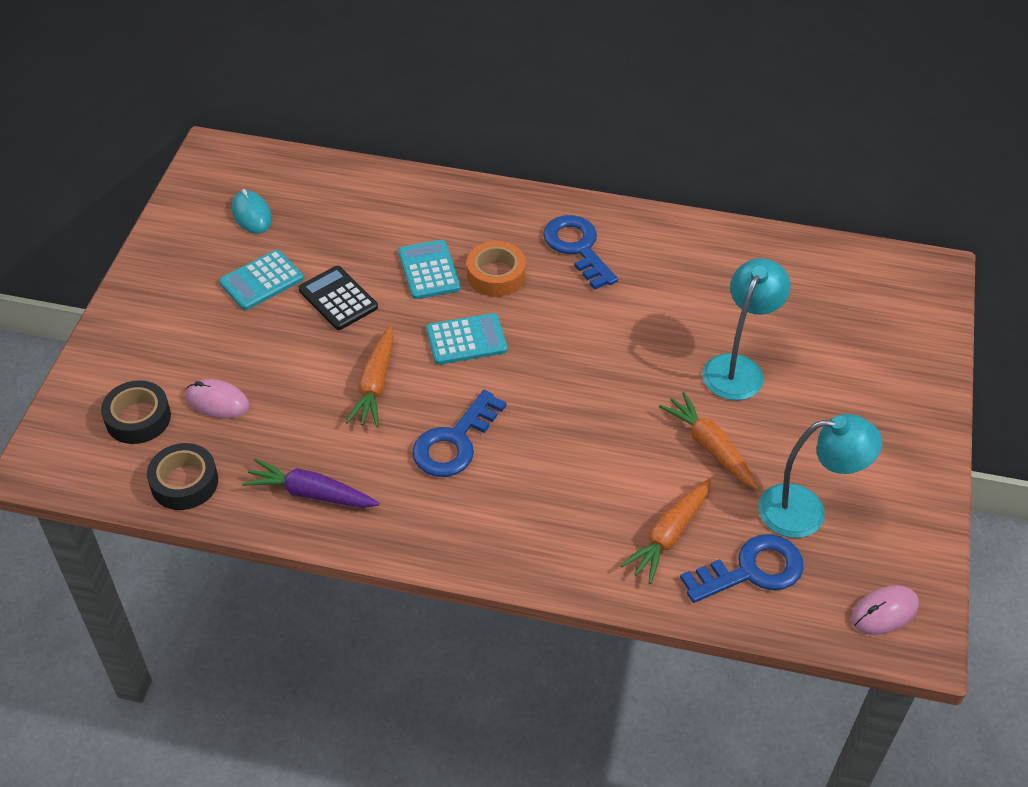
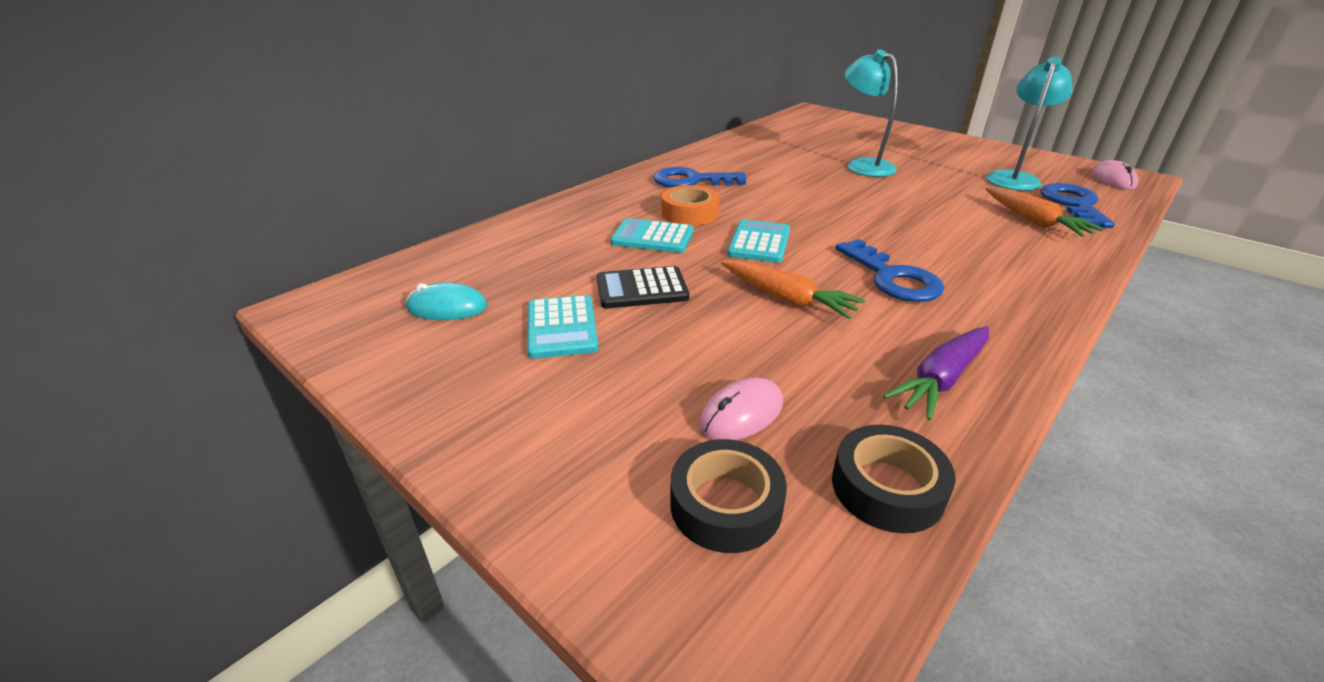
camera: 60 degrees left, 15 degrees down
orange carrot [659,392,759,490] -> none

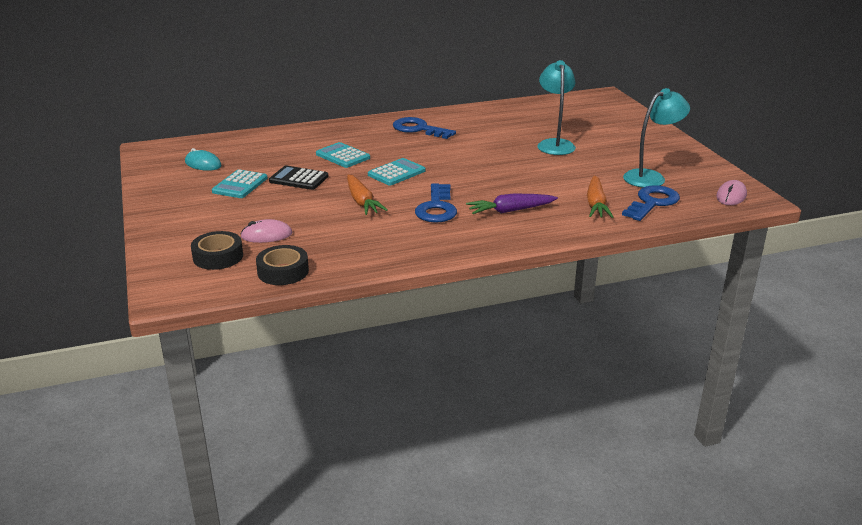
camera: 30 degrees right, 5 degrees down
orange tape [662,185,720,226] -> none
purple carrot [883,326,989,421] -> purple carrot moved to [466,194,558,214]

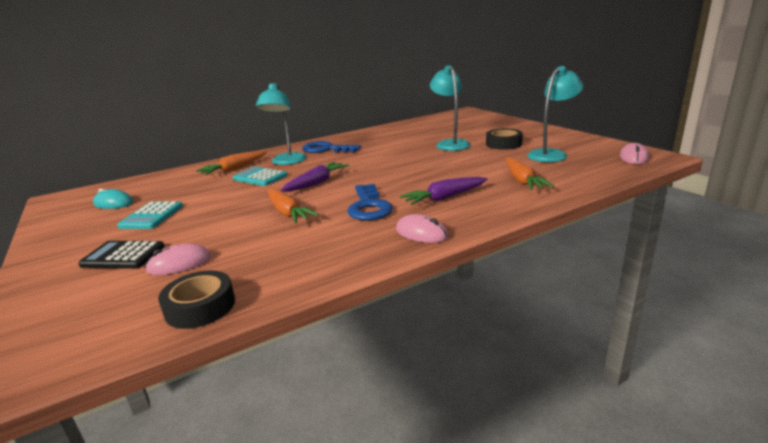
camera: 10 degrees left, 5 degrees down
black tape [191,231,243,270] -> black tape moved to [486,128,523,150]
black calculator [269,166,328,190] -> black calculator moved to [78,241,165,269]
turquoise calculator [368,158,425,185] -> purple carrot [281,162,349,192]
blue key [622,185,680,221] -> none
none -> orange carrot [196,151,267,175]
none -> turquoise lamp [255,83,306,165]
none -> pink mouse [396,214,448,243]

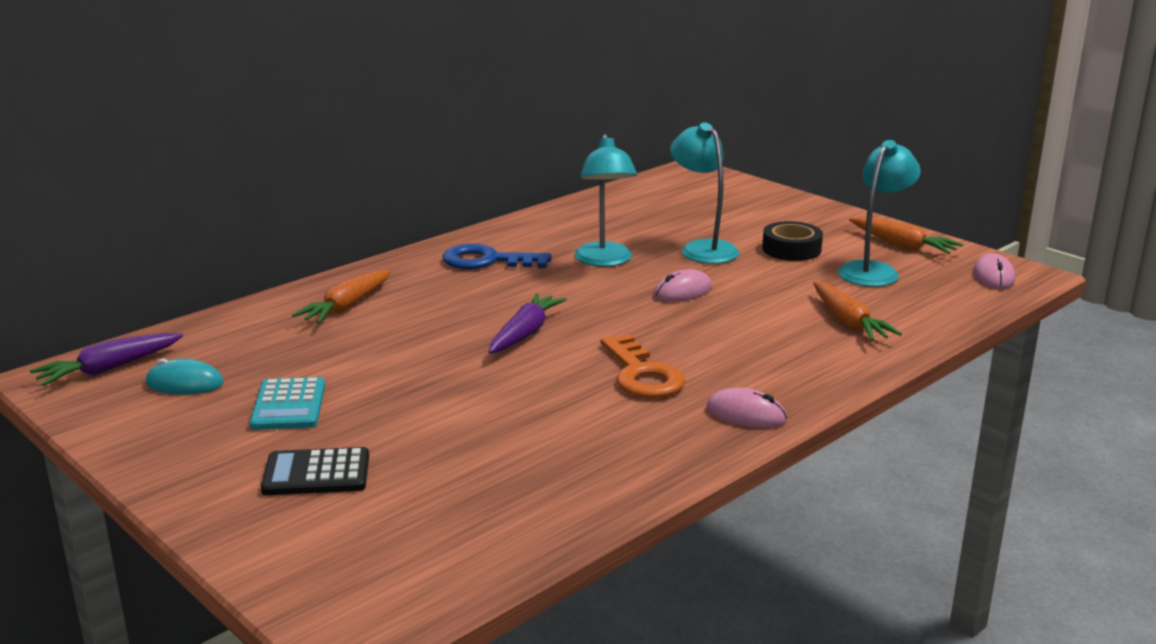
camera: 15 degrees left, 0 degrees up
pink mouse [145,244,211,275] -> pink mouse moved to [654,269,712,302]
black tape [158,270,235,329] -> none
turquoise calculator [233,167,287,186] -> none
turquoise lamp [255,83,306,165] -> turquoise lamp moved to [574,134,637,266]
orange carrot [268,188,319,223] -> orange carrot moved to [849,217,963,254]
blue key [347,184,393,220] -> orange key [601,334,686,398]
purple carrot [400,177,487,205] -> purple carrot moved to [30,333,183,386]

